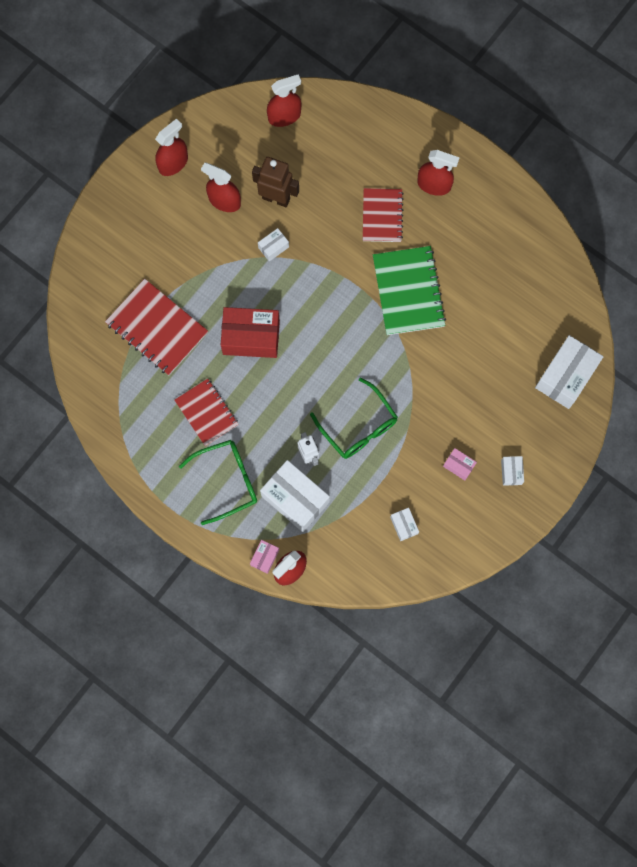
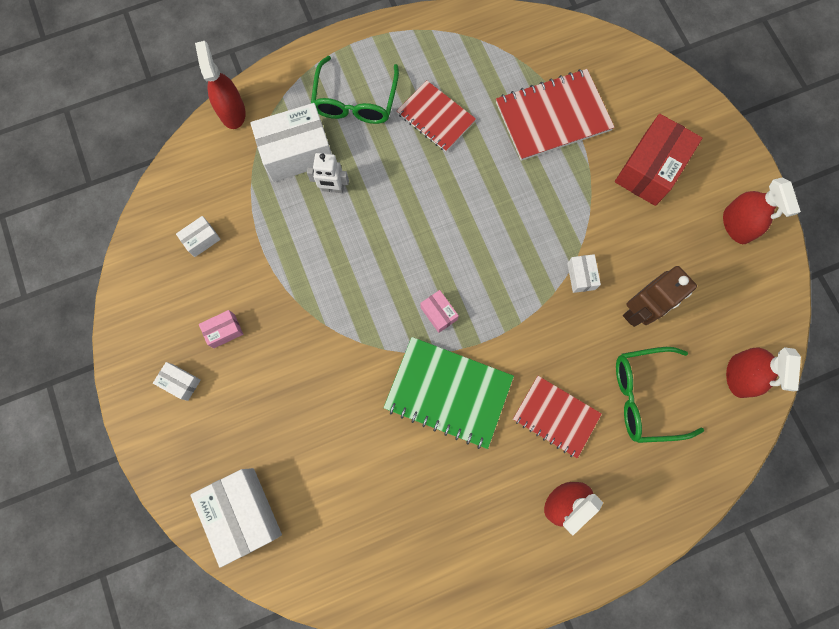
camera: 120 degrees right, 0 degrees up
red notebook [175,378,239,446] -> red notebook turned 45 degrees clockwise [397,80,476,152]
red spray bottle [201,162,241,212] -> none
red box [221,307,280,358] -> red box moved to [615,114,702,206]
pink box [250,540,279,574] -> pink box moved to [420,290,459,333]
green glasses [310,377,398,459] -> green glasses moved to [616,347,704,443]
white box [390,508,419,541] -> white box turned 45 degrees counterclockwise [176,216,221,257]

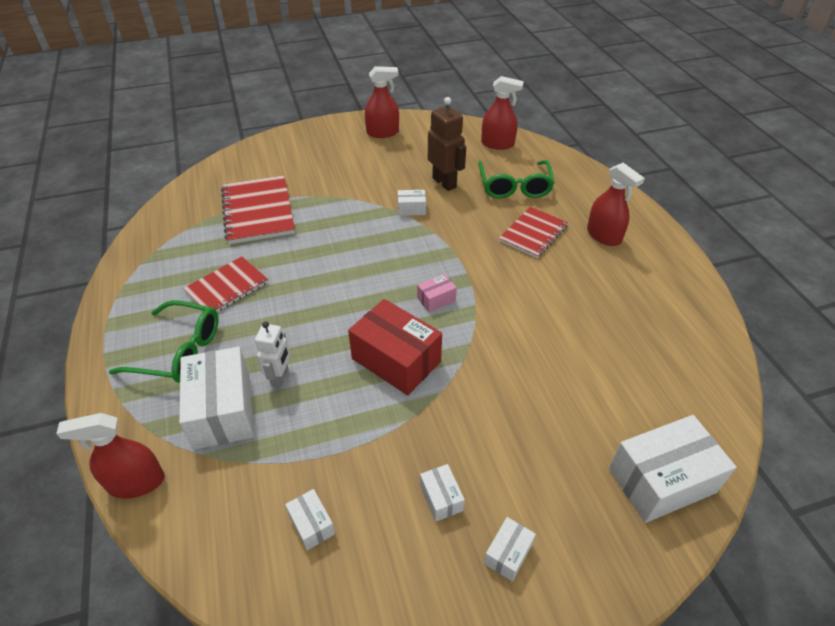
camera: 85 degrees left, 30 degrees down
pink box [199,310,243,348] -> white box [420,464,465,522]
green notebook [383,337,514,449] -> none
red box [615,114,702,206] -> red box moved to [348,299,442,395]

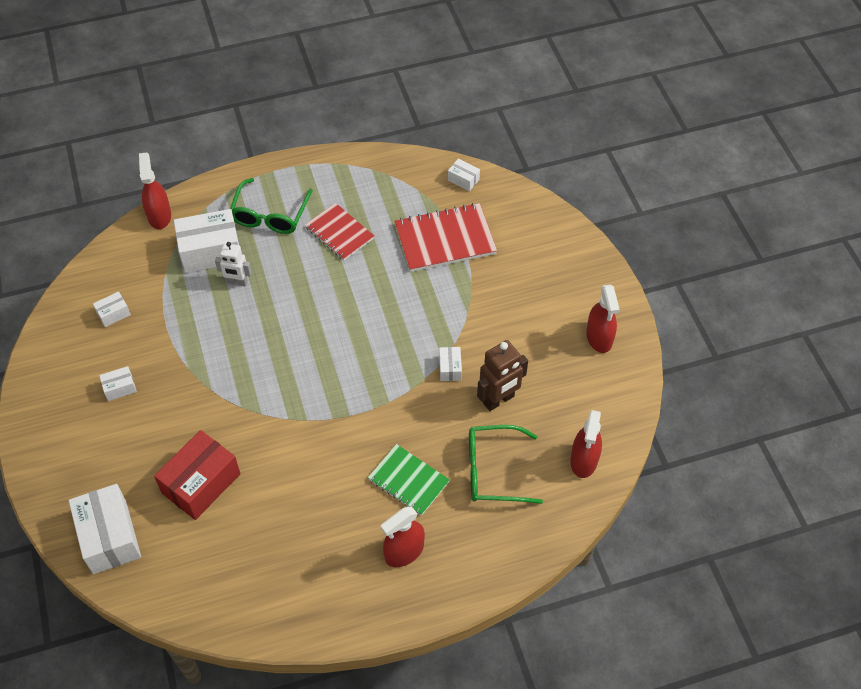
camera: 90 degrees right, 10 degrees up
red box [348,299,442,395] -> red box moved to [154,430,241,520]
pink box [417,274,457,312] -> none
white box [484,517,536,582] -> white box moved to [448,159,480,192]
red notebook [499,206,568,258] -> green notebook [368,444,450,516]

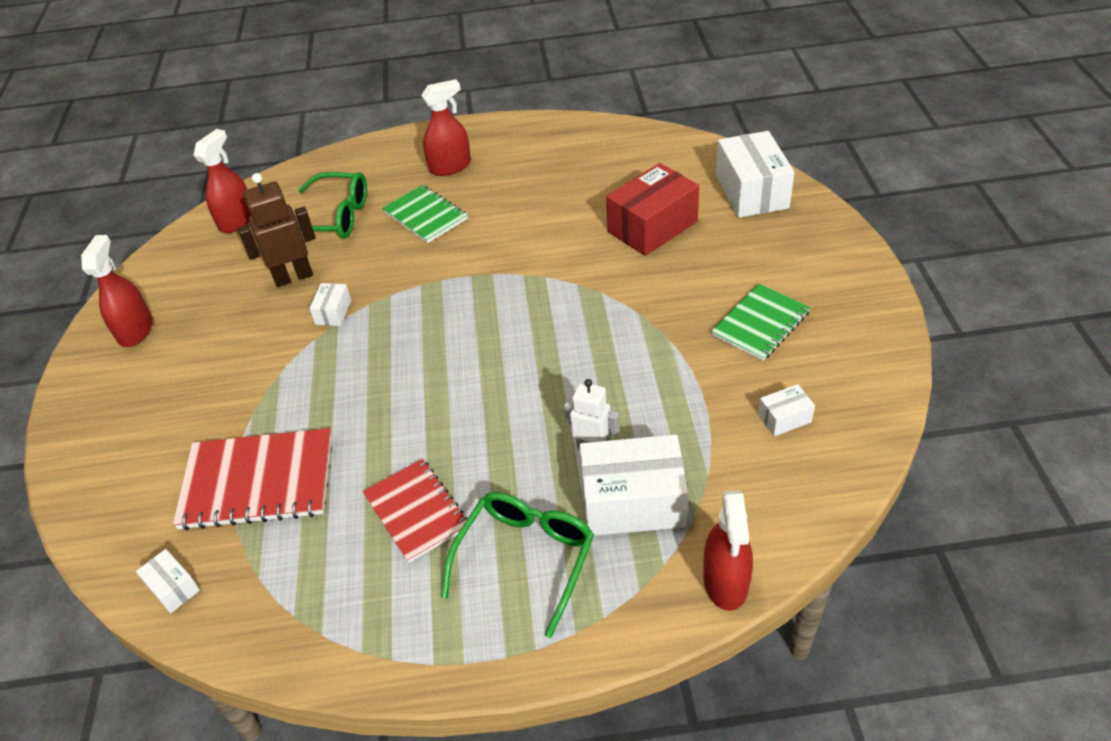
camera: 165 degrees left, 10 degrees down
white box [99,366,137,401] -> green notebook [711,284,810,361]

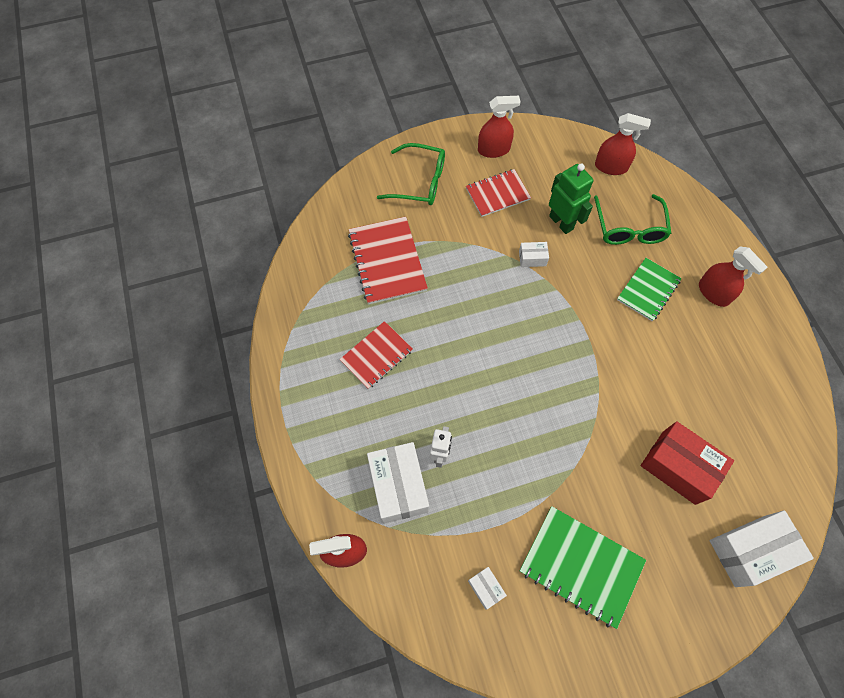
camera: 75 degrees right, 20 degrees up
white box [136,549,200,613] -> none
brown robot [238,173,316,287] -> green robot [549,163,593,234]
green glasses [441,492,594,638] -> green glasses moved to [377,143,445,205]
green notebook [711,284,810,361] -> green notebook [520,506,646,629], size x1.51
none -> red notebook [466,169,531,217]

